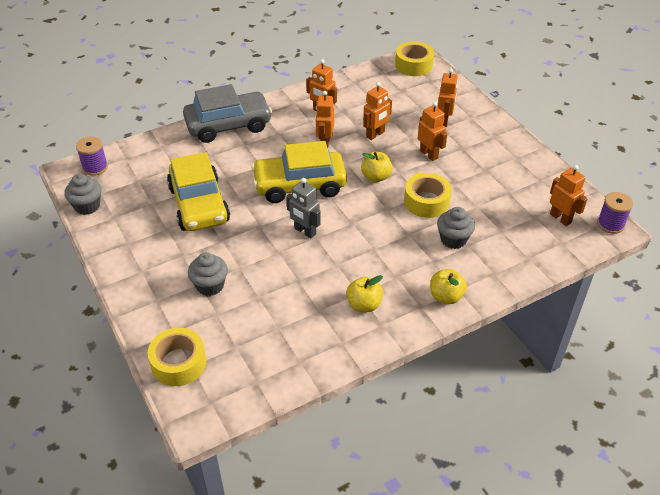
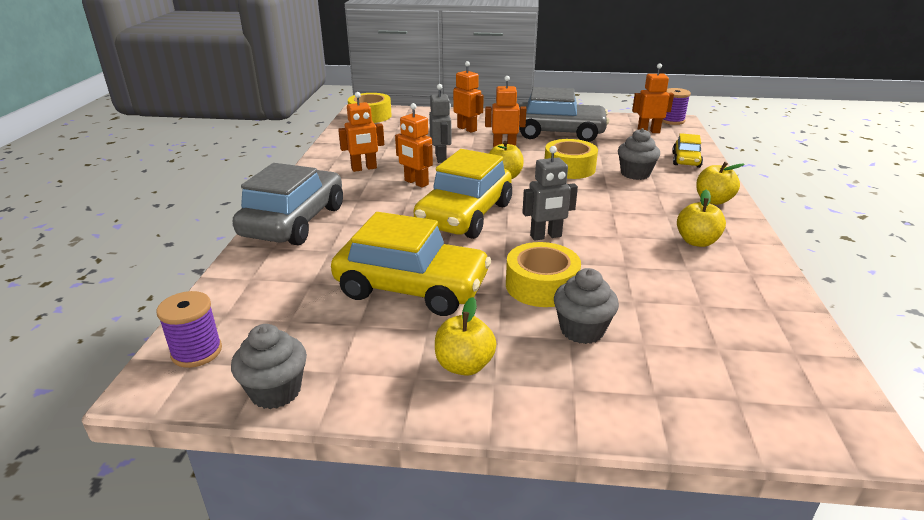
camera: 55 degrees left, 15 degrees down
yellow tape [148,328,206,386] -> yellow tape moved to [506,242,581,307]
orange robot [363,82,392,140] -> grey robot [429,84,452,163]
none -> yellow apple [435,297,496,376]
none -> grey car [518,87,609,142]
none -> yellow car [672,133,703,168]

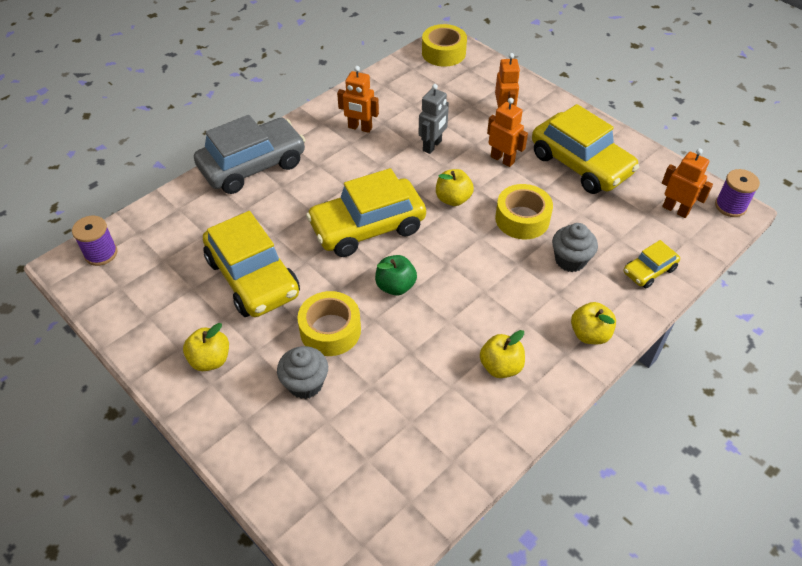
camera: 40 degrees right, 20 degrees up
grey cupcake [231,324,307,409] -> none
orange robot [395,103,433,188] -> none
grey car [518,87,609,142] -> yellow car [532,104,639,194]
grey robot [522,146,578,241] -> green apple [375,255,417,295]

